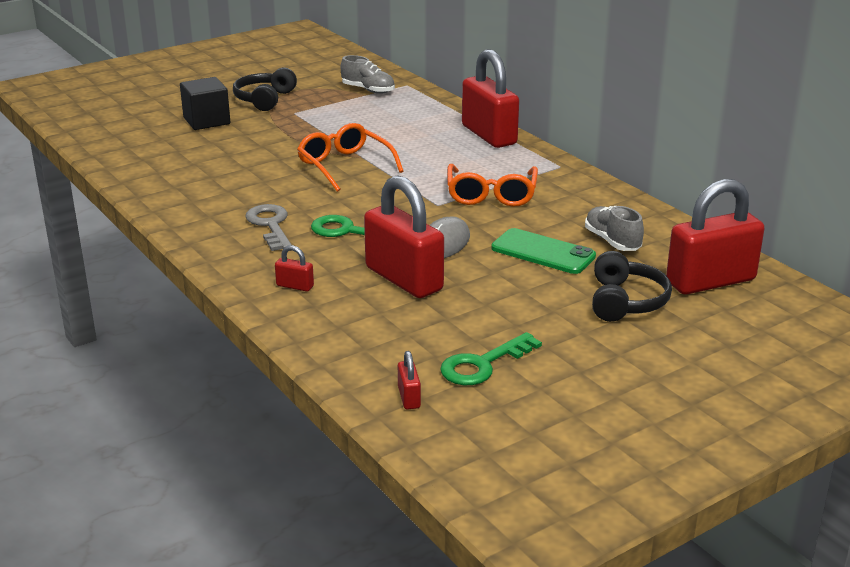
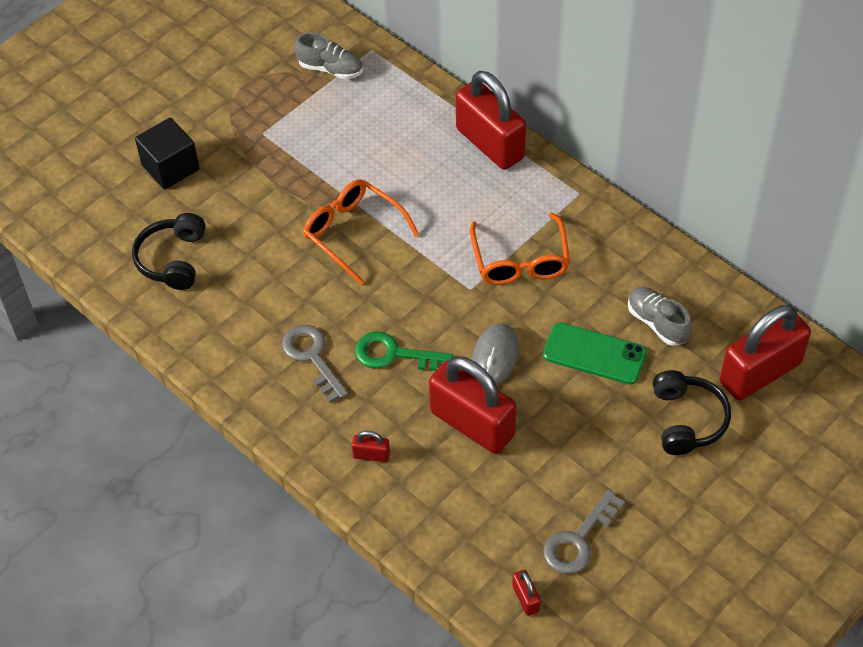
camera: 10 degrees left, 25 degrees up
black headphones [233,67,297,111] -> black headphones moved to [132,213,205,290]
green key [440,332,542,385] -> grey key [543,490,625,574]

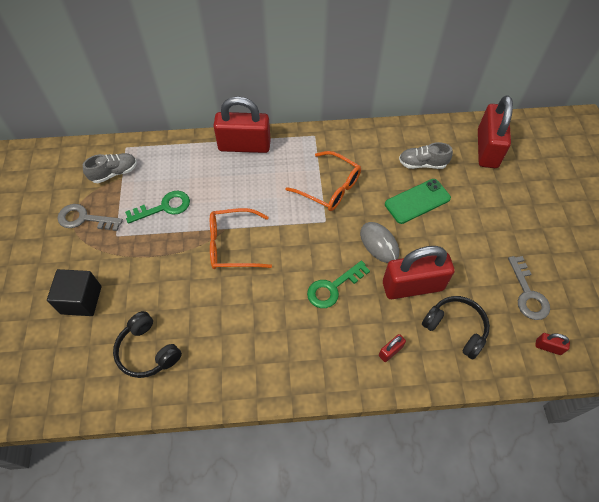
camera: 50 degrees left, 5 degrees up
grey key [282,324,348,403] -> grey key moved to [57,204,123,231]
black headphones [653,370,731,455] -> black headphones moved to [422,296,490,359]
none -> green key [125,191,190,224]

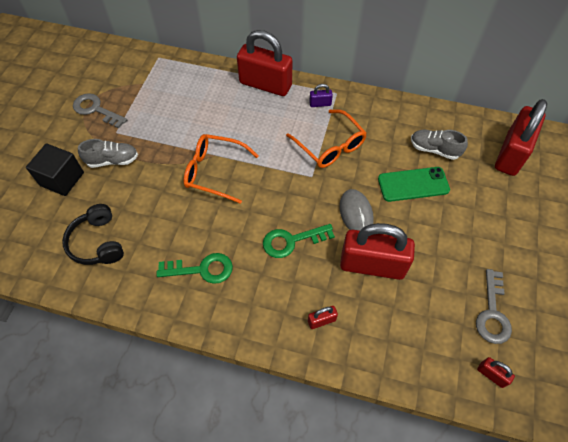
camera: 20 degrees right, 0 degrees up
grey shoe [83,153,137,183] -> grey shoe moved to [78,139,138,168]
green key [125,191,190,224] -> green key moved to [157,253,233,284]
black headphones [422,296,490,359] -> none
none -> purple padlock [309,84,333,107]

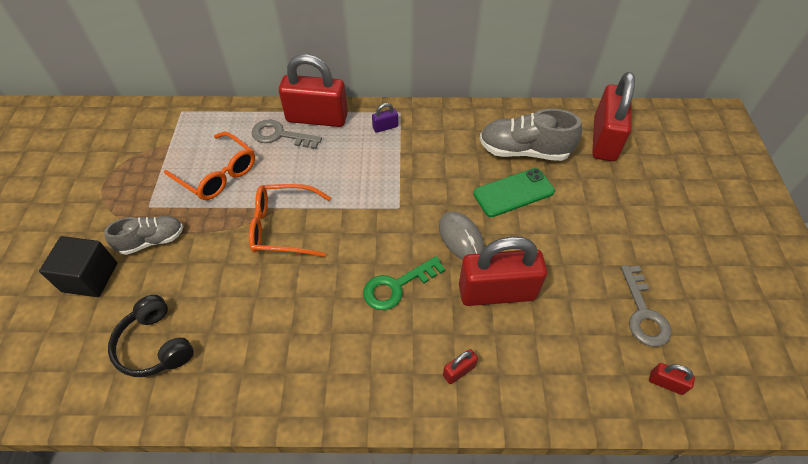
camera: 15 degrees left, 5 degrees down
grey key [73,93,127,128] -> grey key moved to [252,120,322,149]
green key [157,253,233,284] -> none
orange glasses [286,109,367,168] -> orange glasses moved to [164,132,255,200]
grey shoe [411,130,468,160] -> grey shoe [480,109,582,161], size x1.57

